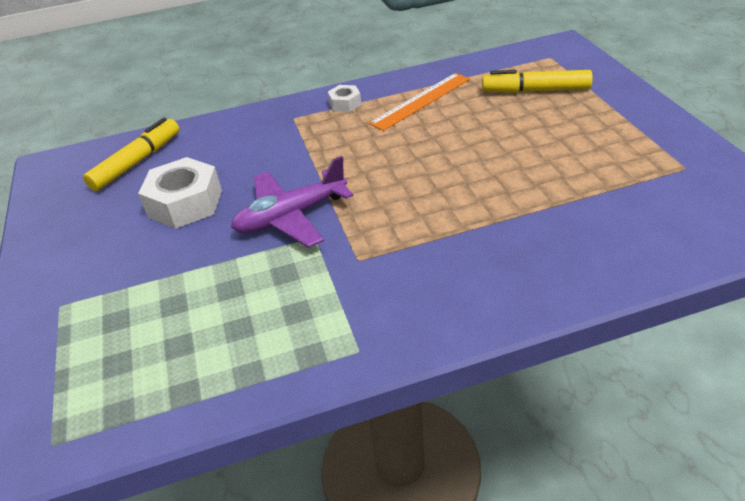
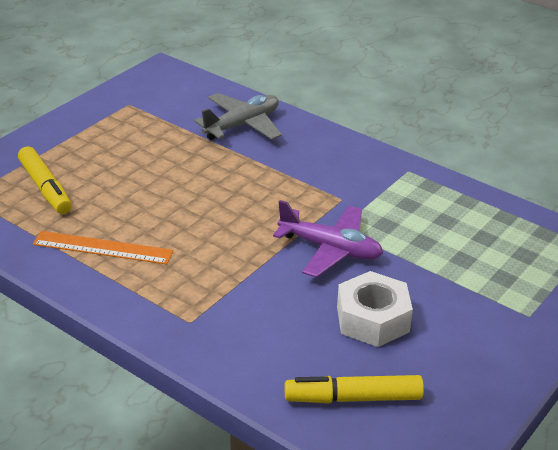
camera: 130 degrees left, 5 degrees down
white nut [328,85,361,112] -> none
none -> grey plane [194,93,282,140]

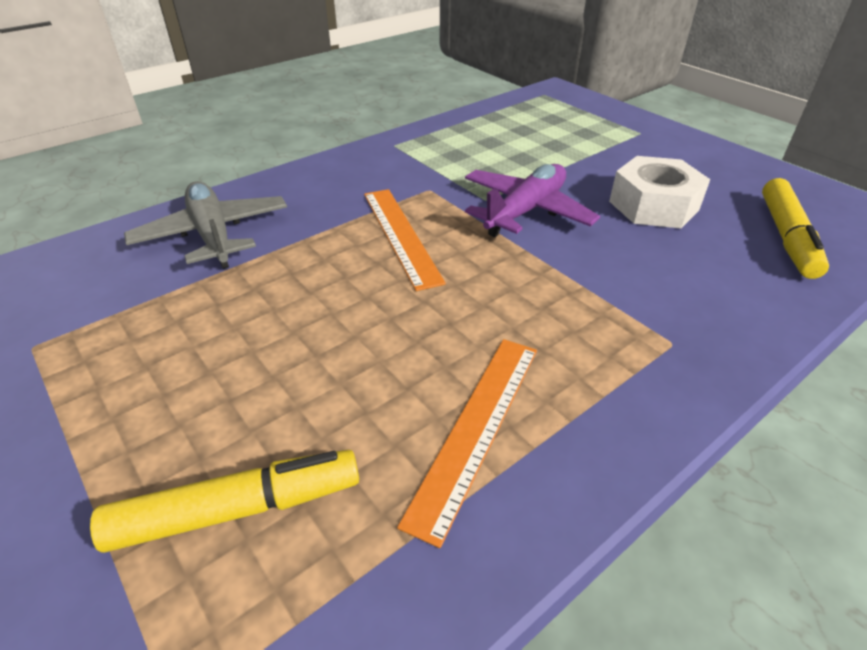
camera: 75 degrees left, 5 degrees up
none -> orange ruler [364,189,446,291]

